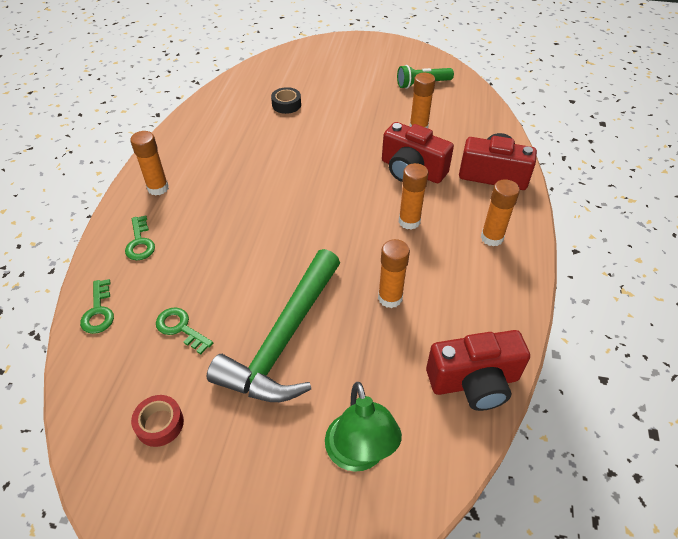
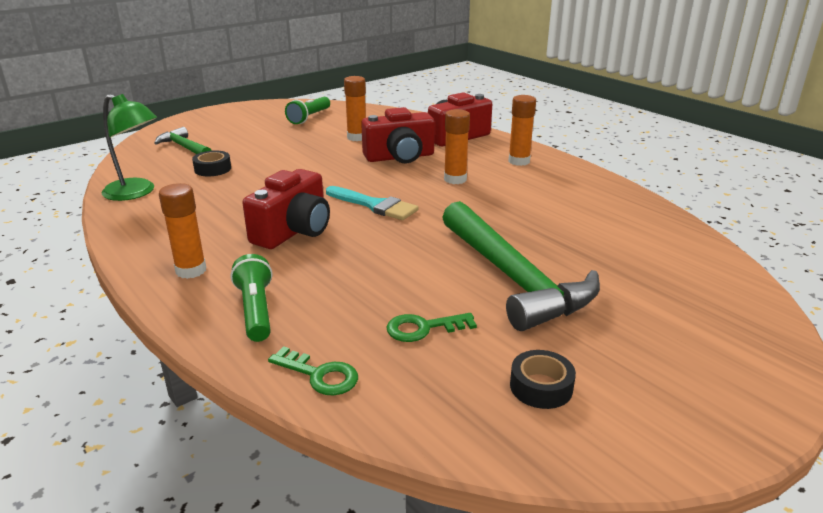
camera: 50 degrees left, 20 degrees down
green key [125,216,155,260] -> green flashlight [231,254,273,342]
red tape [131,395,184,447] -> black tape [510,350,576,409]
green lamp [325,382,402,472] -> green lamp moved to [102,94,157,201]
orange glue stick [378,239,410,308] -> none
red camera [426,330,530,411] -> red camera moved to [243,169,330,249]
none -> green hammer [154,127,212,154]
none -> turquoise brush [326,186,419,220]

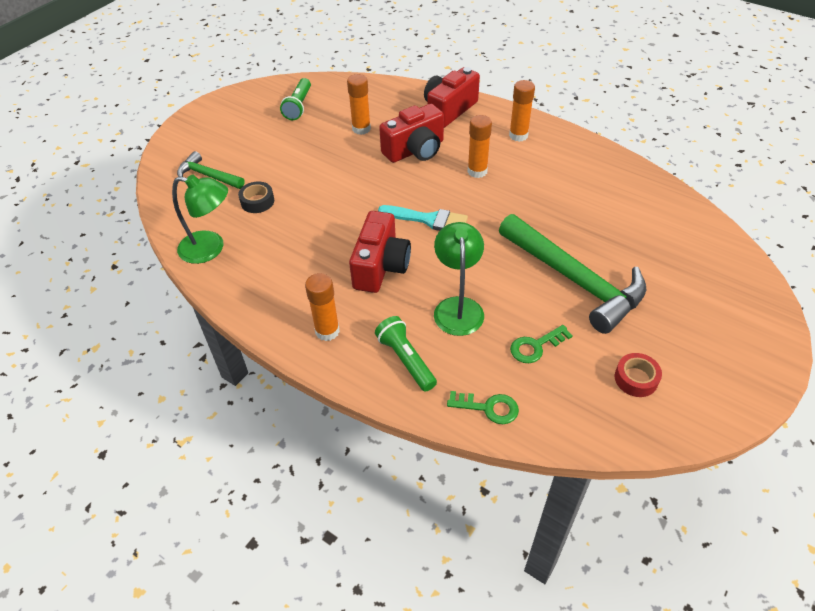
camera: 15 degrees left, 20 degrees up
black tape [510,350,576,409] -> red tape [615,353,662,397]
none -> green lamp [434,222,484,336]

